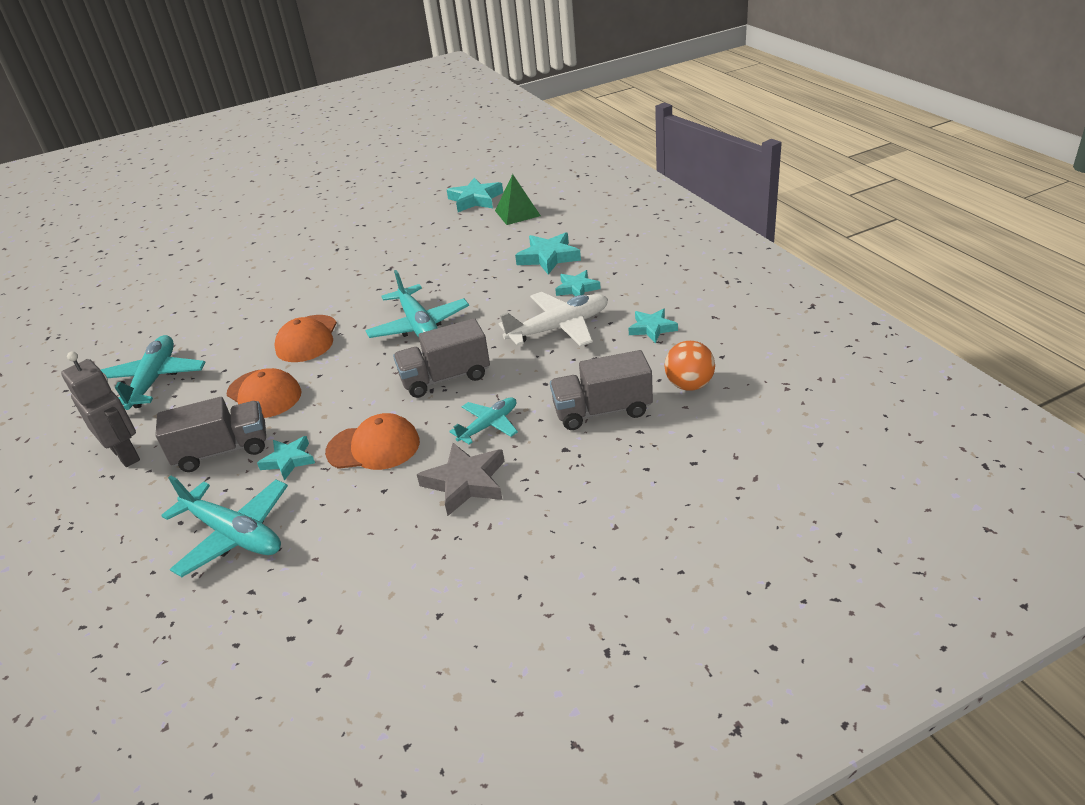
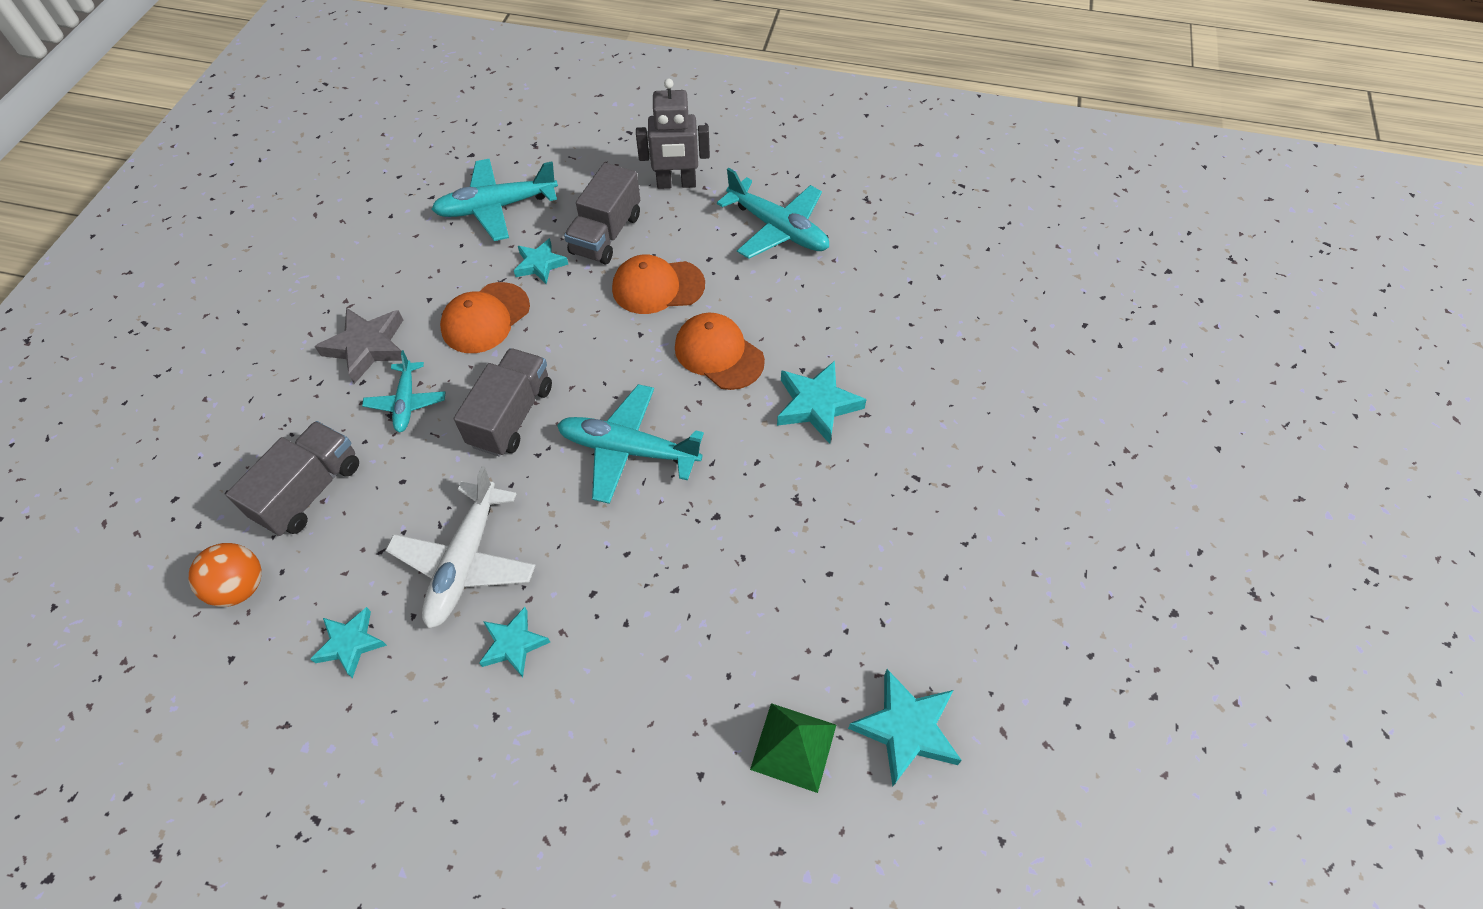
camera: 125 degrees right, 20 degrees up
turquoise star [515,232,581,275] -> turquoise star moved to [777,361,867,444]

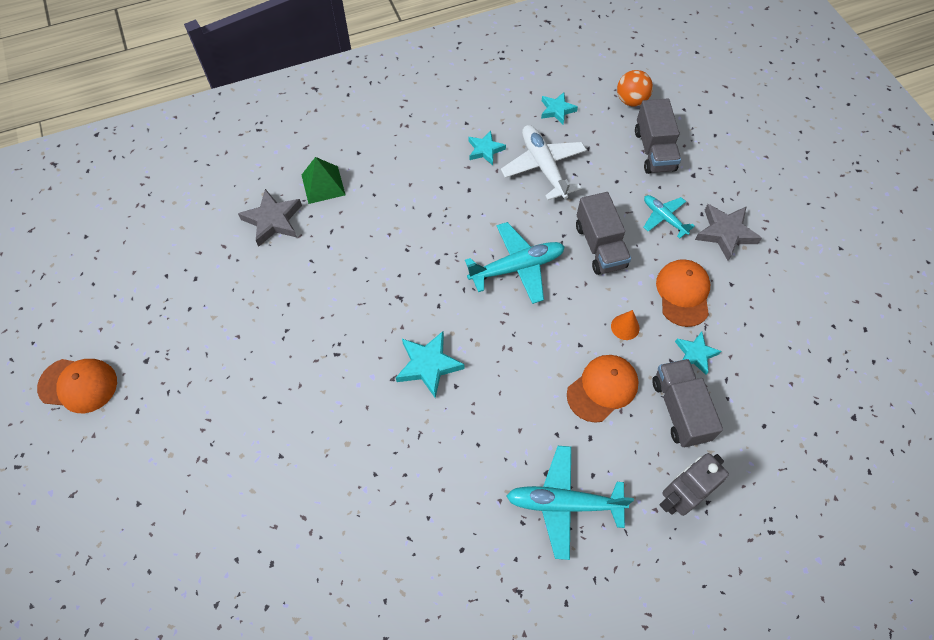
camera: 145 degrees right, 5 degrees up
turquoise plane [431,159,558,241] -> none
orange cap [675,313,765,390] -> orange cap moved to [37,359,117,413]
turquoise star [848,669,962,786] -> grey star [238,189,302,247]
none -> orange cone [611,310,640,340]

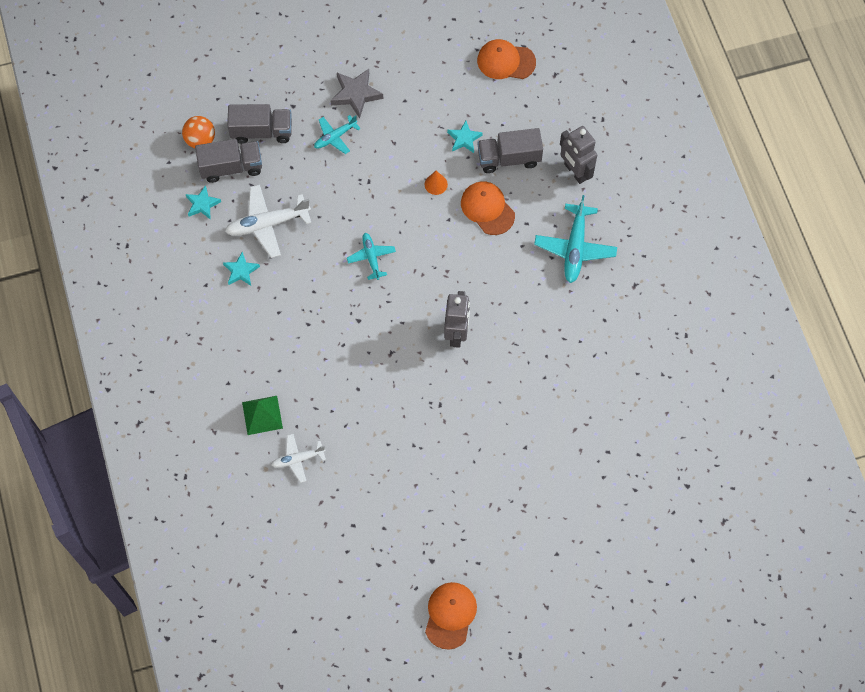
camera: 85 degrees left, 5 degrees up
grey star [238,189,302,247] -> white plane [271,434,326,483]
turquoise star [396,331,464,398] -> grey robot [444,291,470,348]
turquoise plane [465,222,565,304] -> turquoise plane [347,233,396,280], size x0.60
grey truck [576,192,631,275] -> grey truck moved to [195,139,262,183]
orange cap [656,259,710,327] -> orange cap moved to [477,39,536,79]

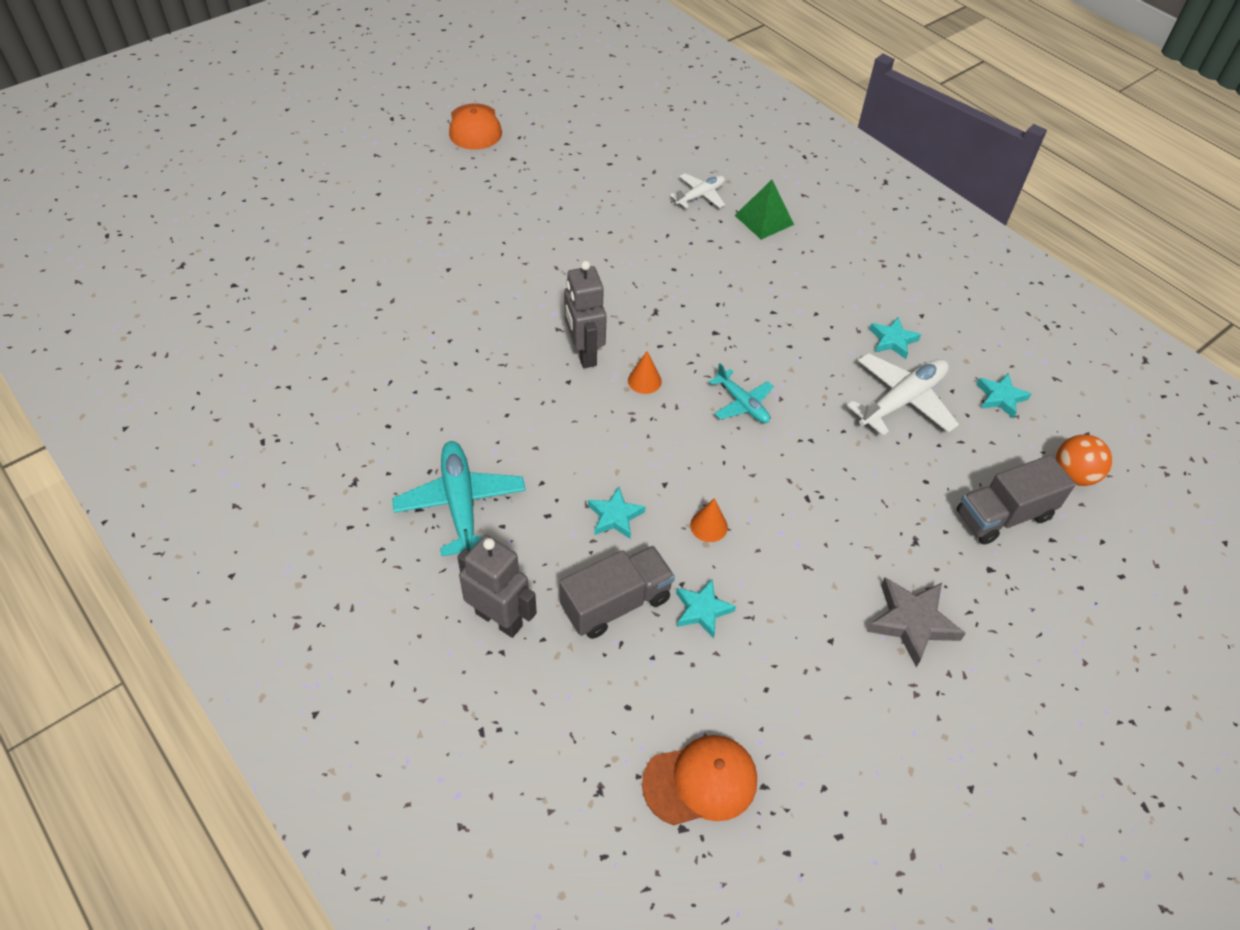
camera: 155 degrees right, 15 degrees down
grey truck [195,139,262,183] -> none
turquoise plane [314,115,361,154] -> none
orange cap [461,181,515,235] -> turquoise star [588,487,646,539]
none -> orange cone [628,351,662,394]

